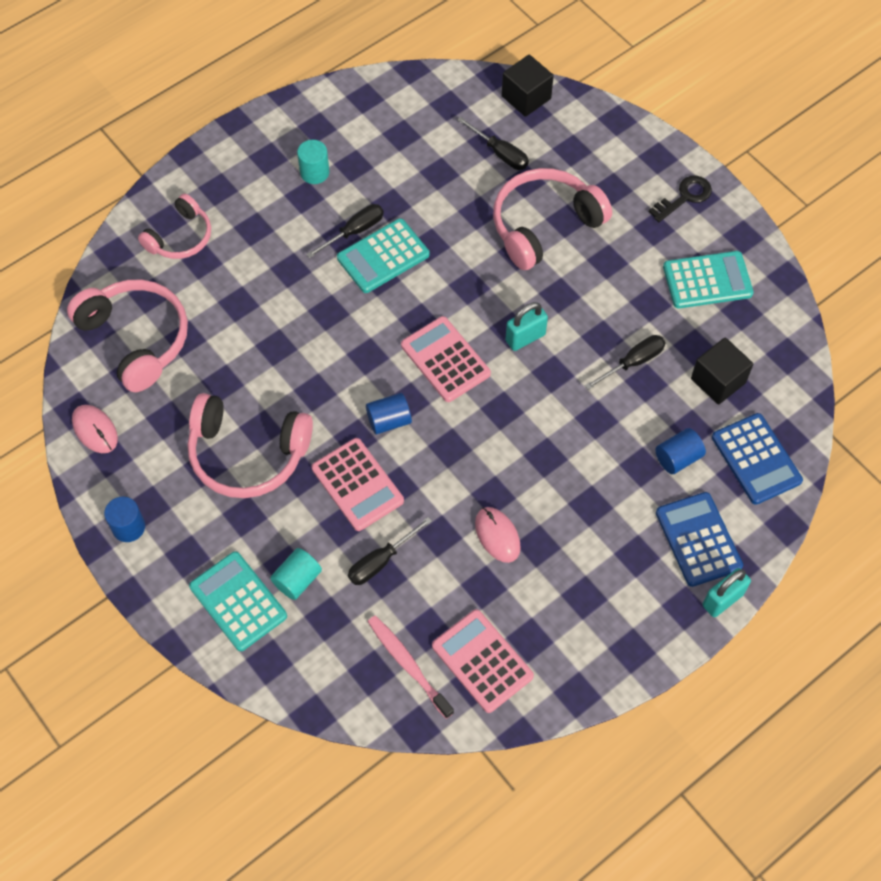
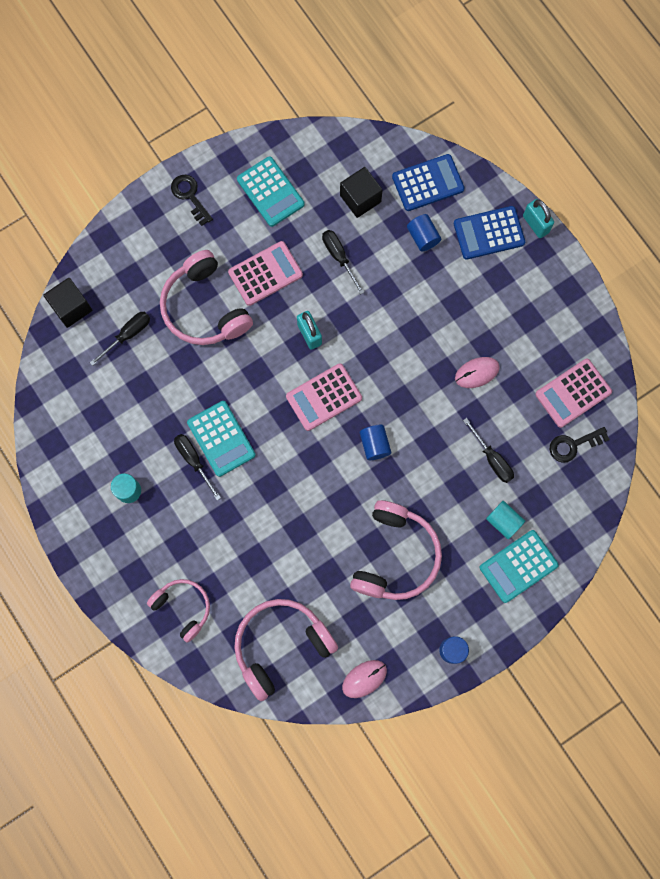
camera: 85 degrees left, 15 degrees up
pink calculator [312,438,404,531] -> pink calculator moved to [228,241,303,306]
pink toothbrush [367,615,454,719] -> black key [550,427,610,463]
turquoise calculator [663,251,754,308] -> turquoise calculator turned 150 degrees clockwise [237,156,305,227]

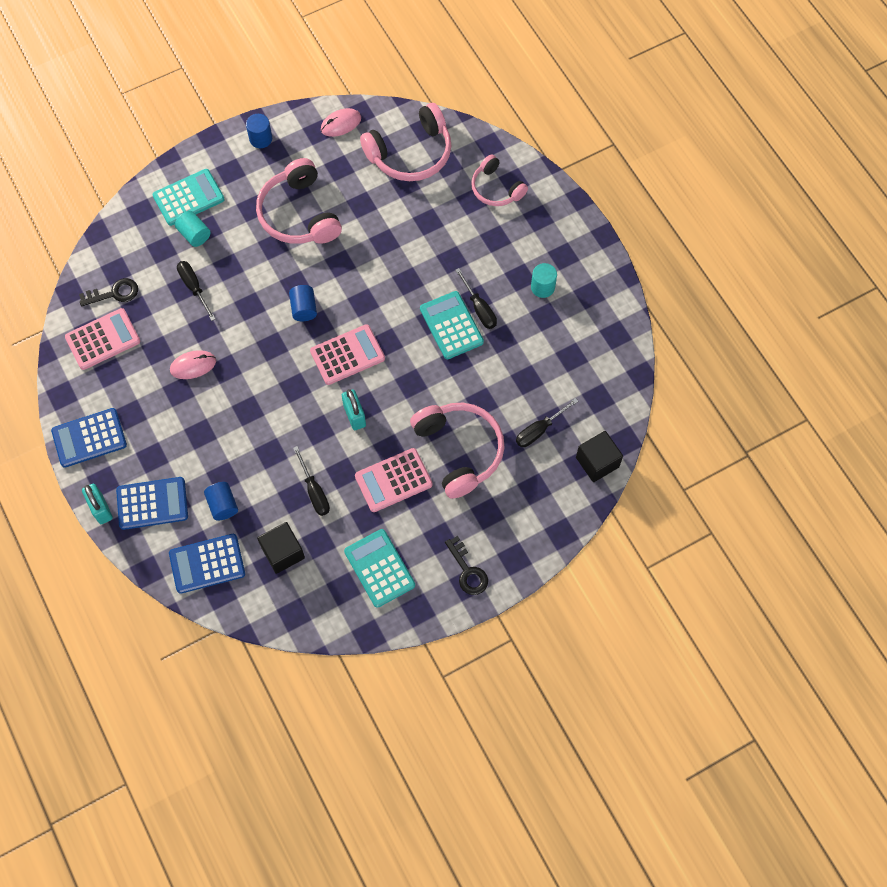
camera: 175 degrees left, 10 degrees down
pink headphones [350,500,442,600] -> pink headphones turned 45 degrees counterclockwise [256,158,342,244]
none -> blue calculator [51,408,127,468]

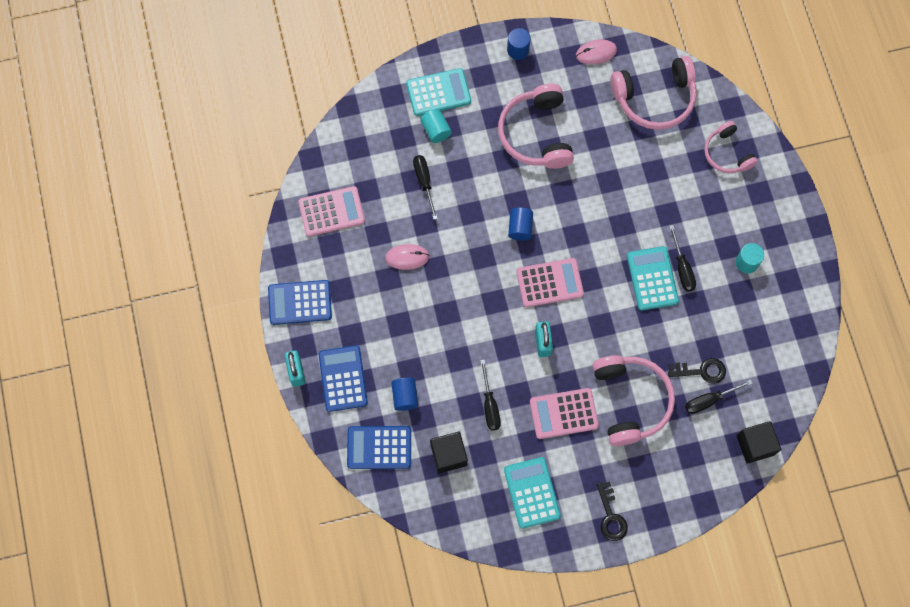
camera: 15 degrees right, 5 degrees up
black key [79,278,138,306] -> black key moved to [668,358,726,384]
blue calculator [116,477,188,530] -> blue calculator turned 105 degrees counterclockwise [318,345,368,412]

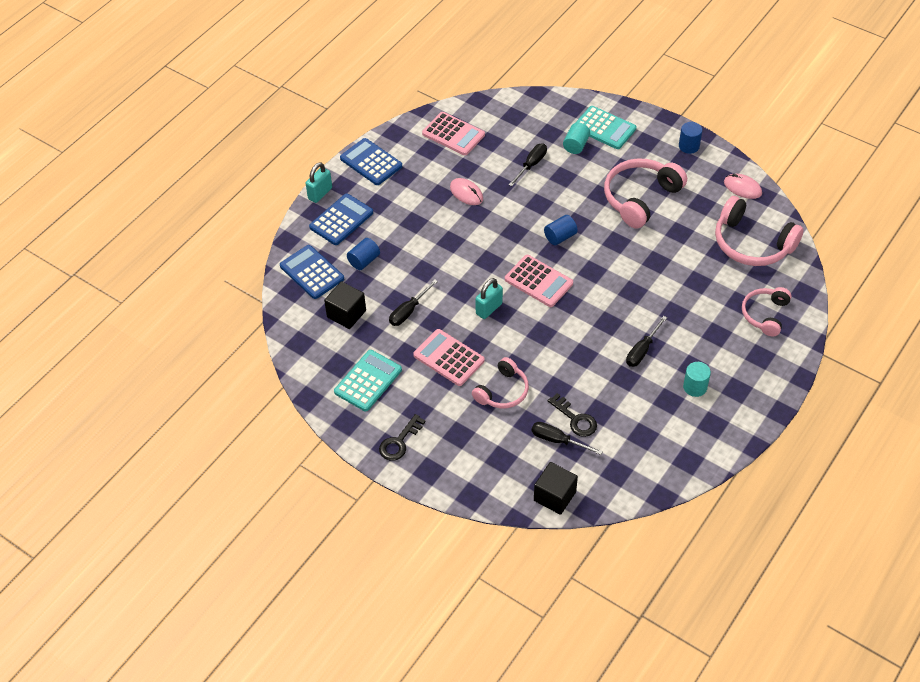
camera: 50 degrees right, 20 degrees down
pink headphones [592,355,675,446] -> pink headphones [472,357,529,408], size x0.62
turquoise calculator [627,246,679,311] -> none

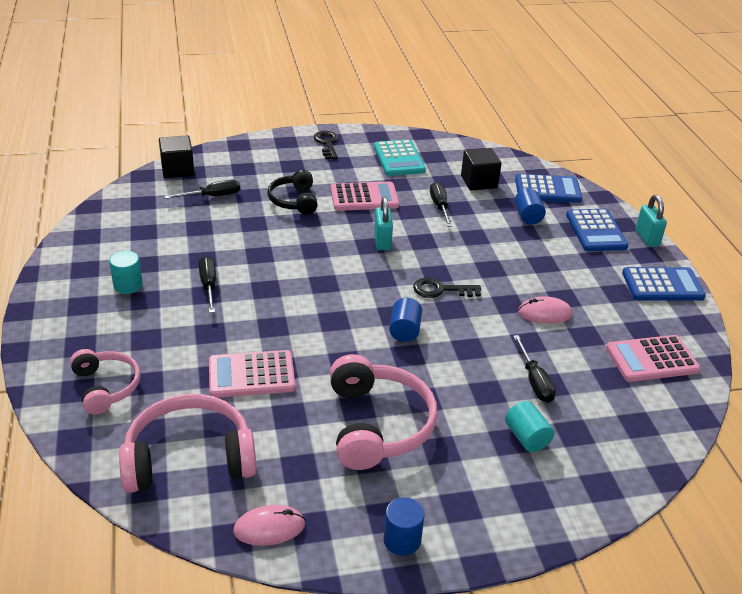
camera: 130 degrees right, 15 degrees down
pink headphones [472,357,529,408] -> black headphones [267,169,318,215]
pink calculator [505,255,573,307] -> pink calculator moved to [209,350,295,398]
black key [548,393,597,437] -> black key moved to [413,278,481,298]
turquoise calculator [575,106,636,149] -> none

